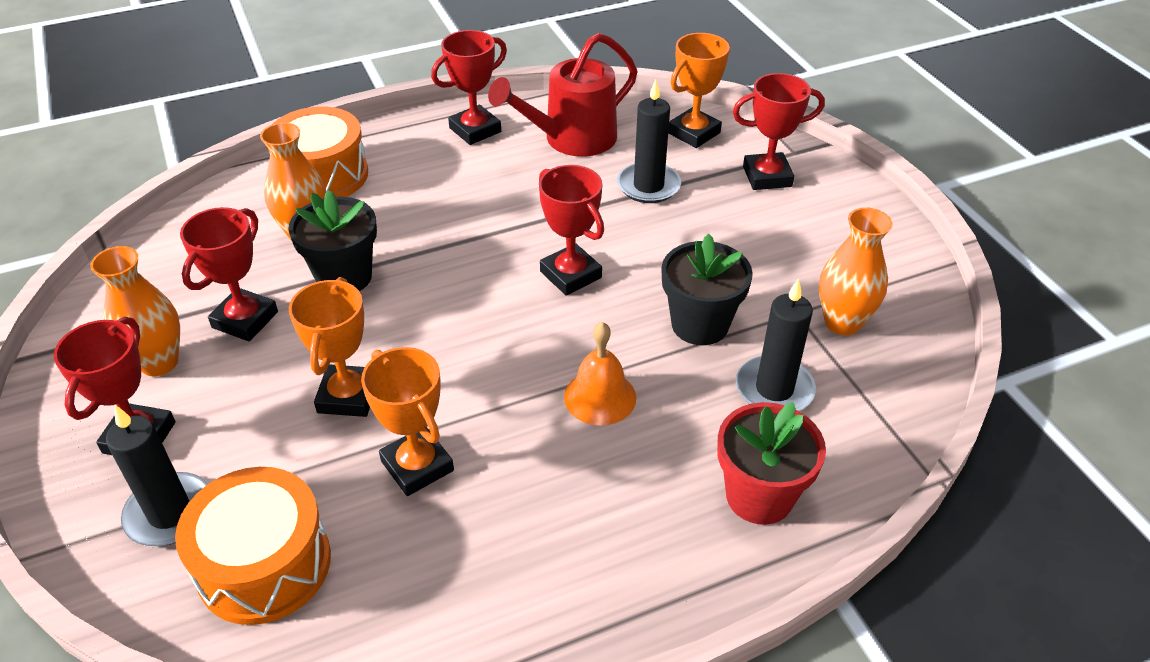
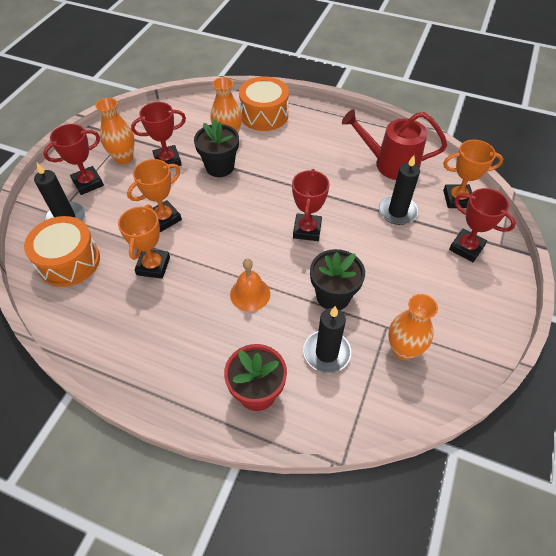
camera: 45 degrees right, 10 degrees up
red trophy [431,30,507,145] -> none

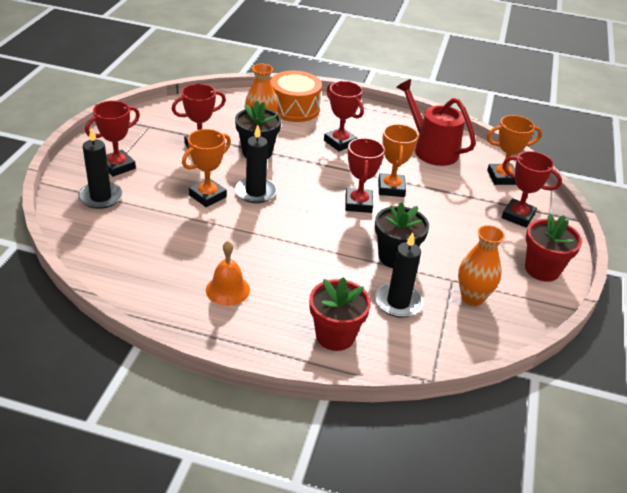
camera: 10 degrees left, 15 degrees down
orange drum [24,216,100,287] -> none
orange vase [95,98,135,164] -> none
orange trophy [118,204,170,279] -> orange trophy moved to [378,124,419,197]
orange bell [230,258,270,311] -> orange bell moved to [206,241,250,306]
red watering can [342,109,447,180] -> red watering can turned 45 degrees clockwise [396,79,476,166]
black candle [379,155,420,225] -> black candle moved to [235,125,277,203]
none -> red trophy [324,81,364,151]
none -> red flower pot [525,214,582,282]

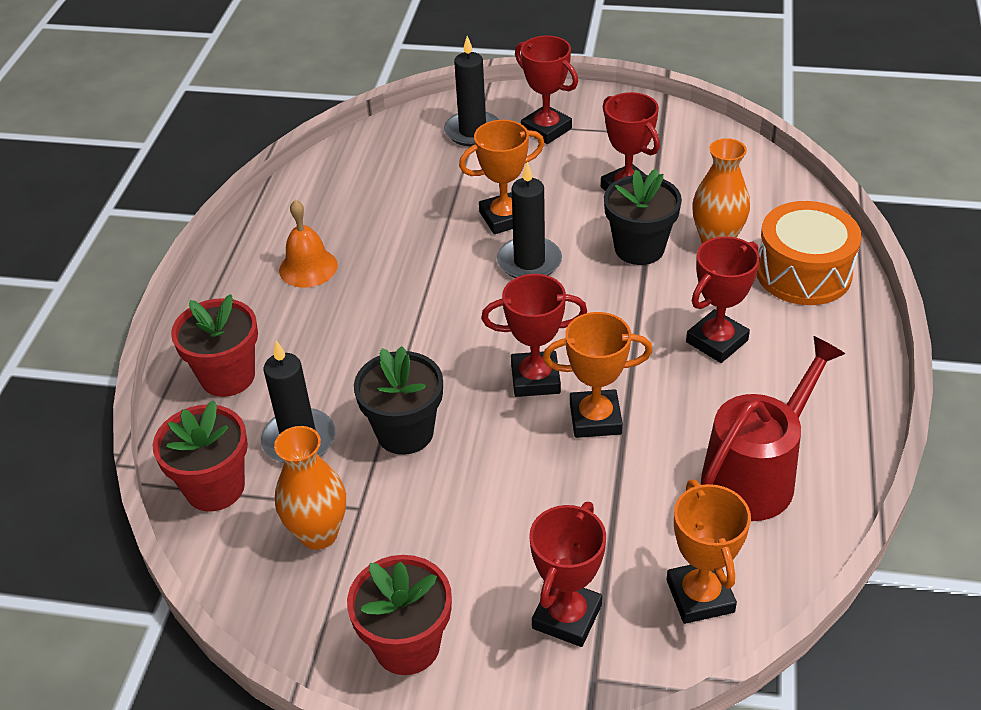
camera: 90 degrees right, 5 degrees up
orange trophy [182,129,231,207] -> orange trophy turned 60 degrees counterclockwise [459,120,545,234]
none -> red flower pot [153,400,248,512]

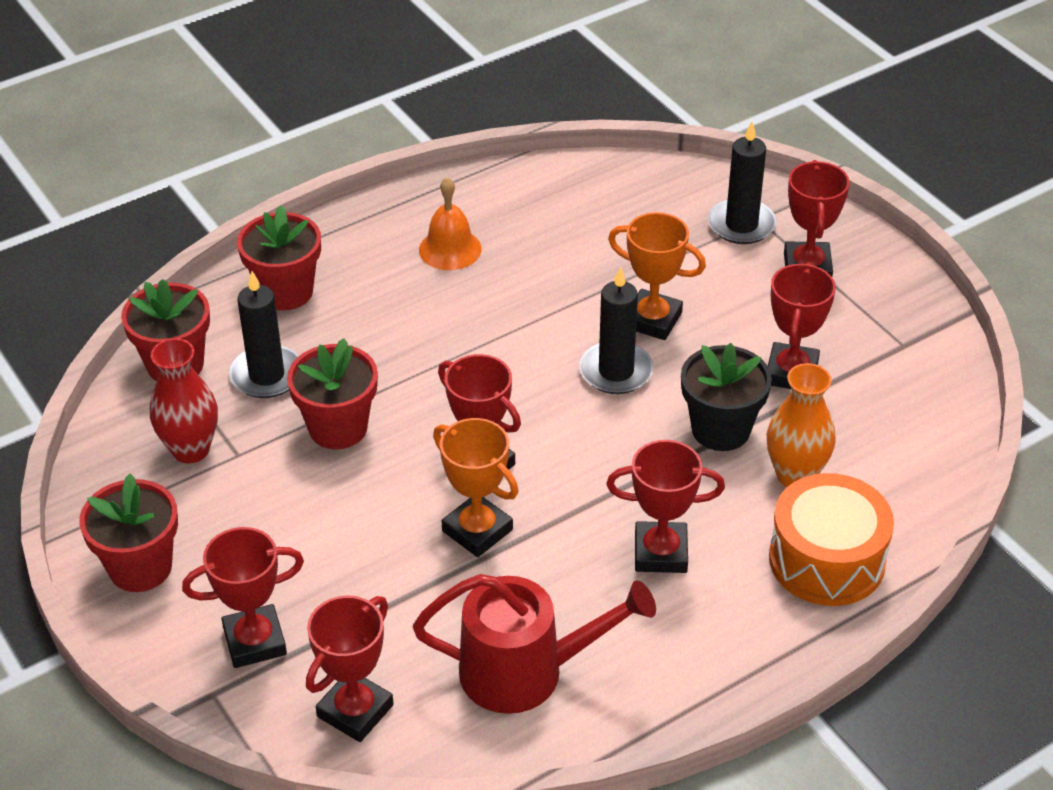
camera: 45 degrees right, 0 degrees up
orange vase [274,426,346,550] -> red vase [150,338,218,463]
black flower pot [354,346,443,455] -> red flower pot [287,338,378,449]
orange trophy [667,479,751,624] -> red trophy [306,595,394,742]

